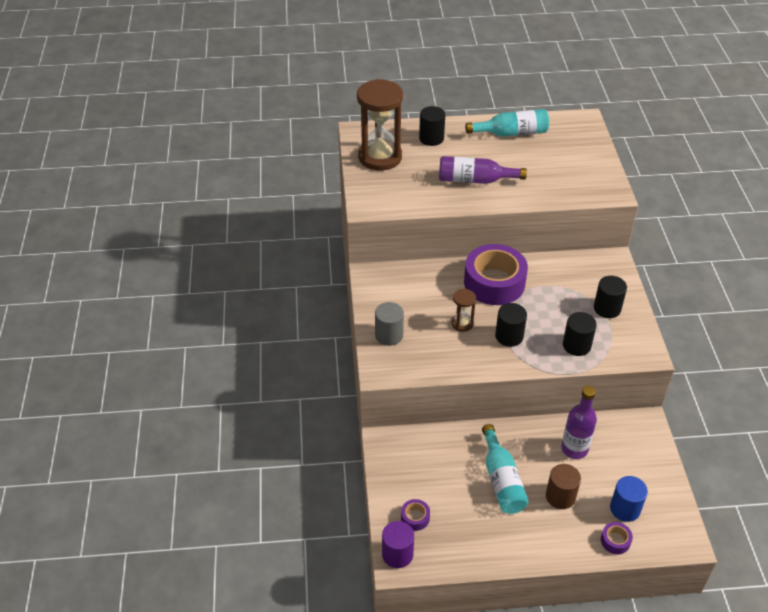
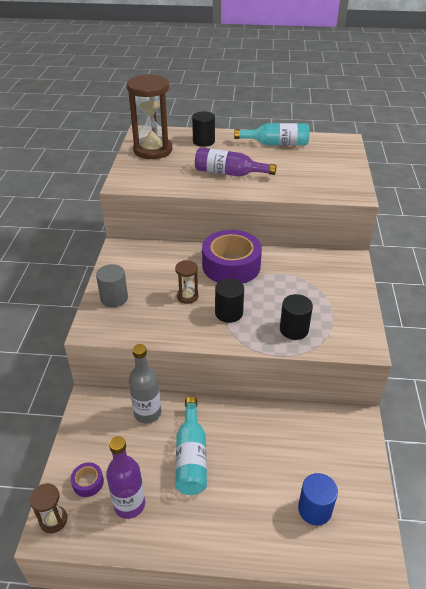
camera: 10 degrees right, 5 degrees down
purple cylinder [382,521,414,568] -> brown hourglass [29,483,67,533]
brown cylinder [546,464,581,509] -> none
purple bottle [561,386,597,459] -> purple bottle moved to [106,436,145,519]
black cylinder [594,276,627,318] -> none
purple tape [601,522,633,554] -> none
none -> grey bottle [129,344,161,423]

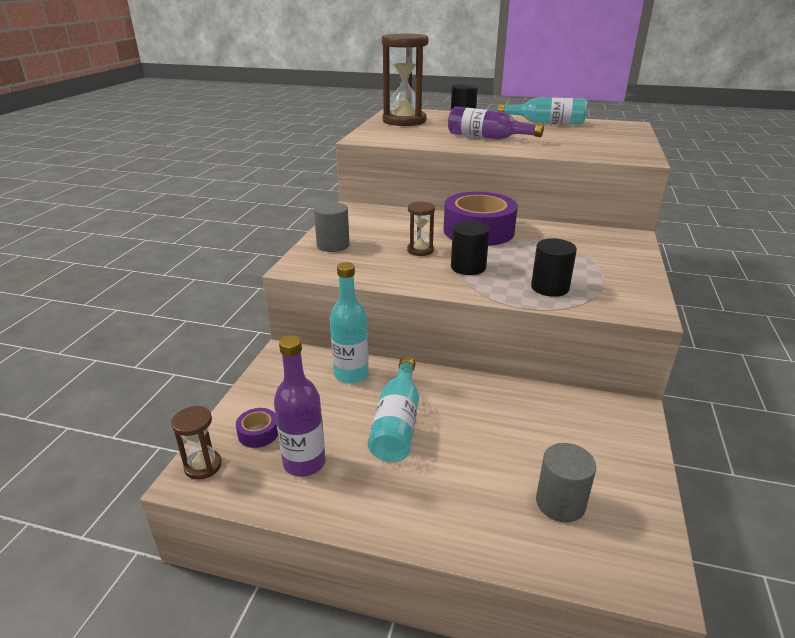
camera: 10 degrees right, 10 degrees down
grey bottle [129,344,161,423] -> turquoise bottle [330,262,369,384]
blue cylinder [298,473,338,526] -> grey cylinder [536,443,596,522]

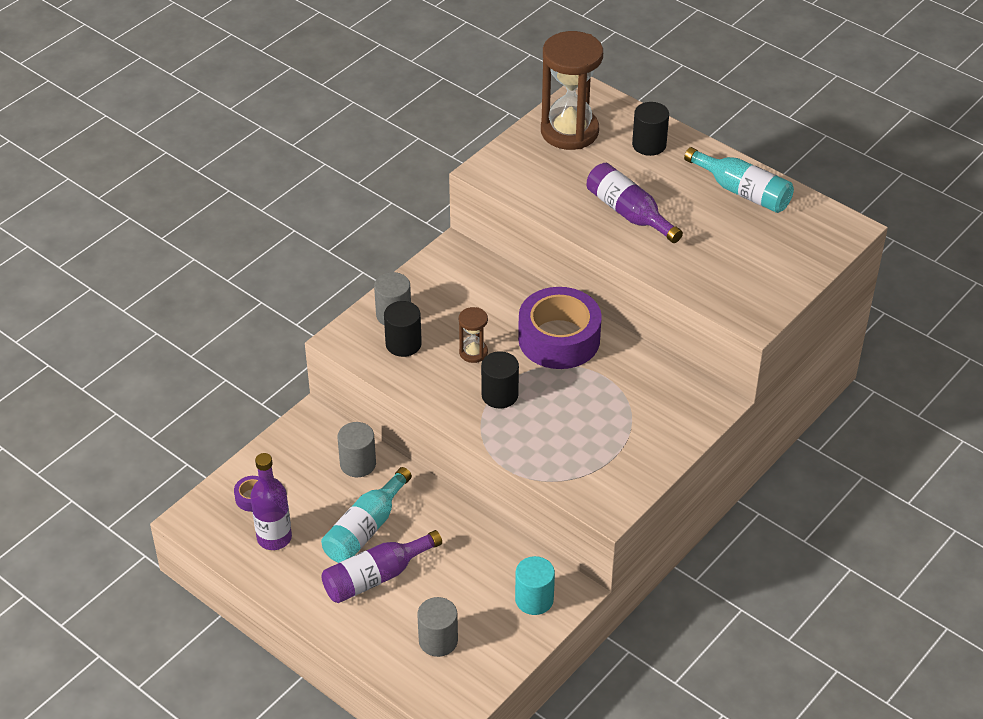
camera: 25 degrees right, 15 degrees up
brown hourglass [171,406,222,480] -> none
turquoise bottle [330,262,369,384] -> grey cylinder [337,422,376,477]
black cylinder [531,238,577,297] -> black cylinder moved to [384,301,422,357]
none -> purple bottle [321,530,442,603]
none -> turquoise cylinder [515,556,555,615]

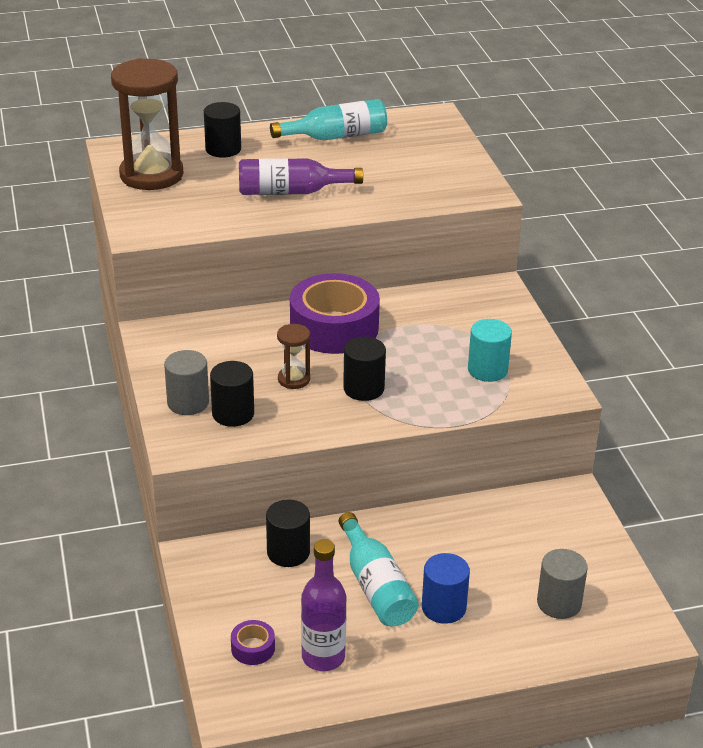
camera: 55 degrees left, 10 degrees down
purple bottle [321,530,442,603] -> blue cylinder [422,553,470,624]
grey cylinder [337,422,376,477] -> black cylinder [266,499,310,567]
turquoise cylinder [515,556,555,615] -> turquoise cylinder moved to [468,319,512,382]

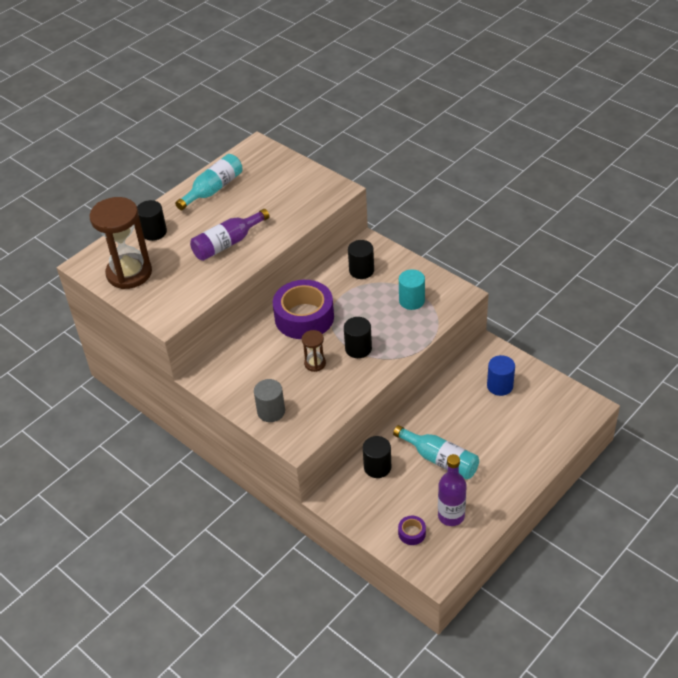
camera: 30 degrees left, 10 degrees up
black cylinder [210,361,254,427] -> black cylinder moved to [348,240,374,279]
blue cylinder [422,553,470,624] -> blue cylinder moved to [487,355,515,396]
grey cylinder [537,549,588,619] -> none

